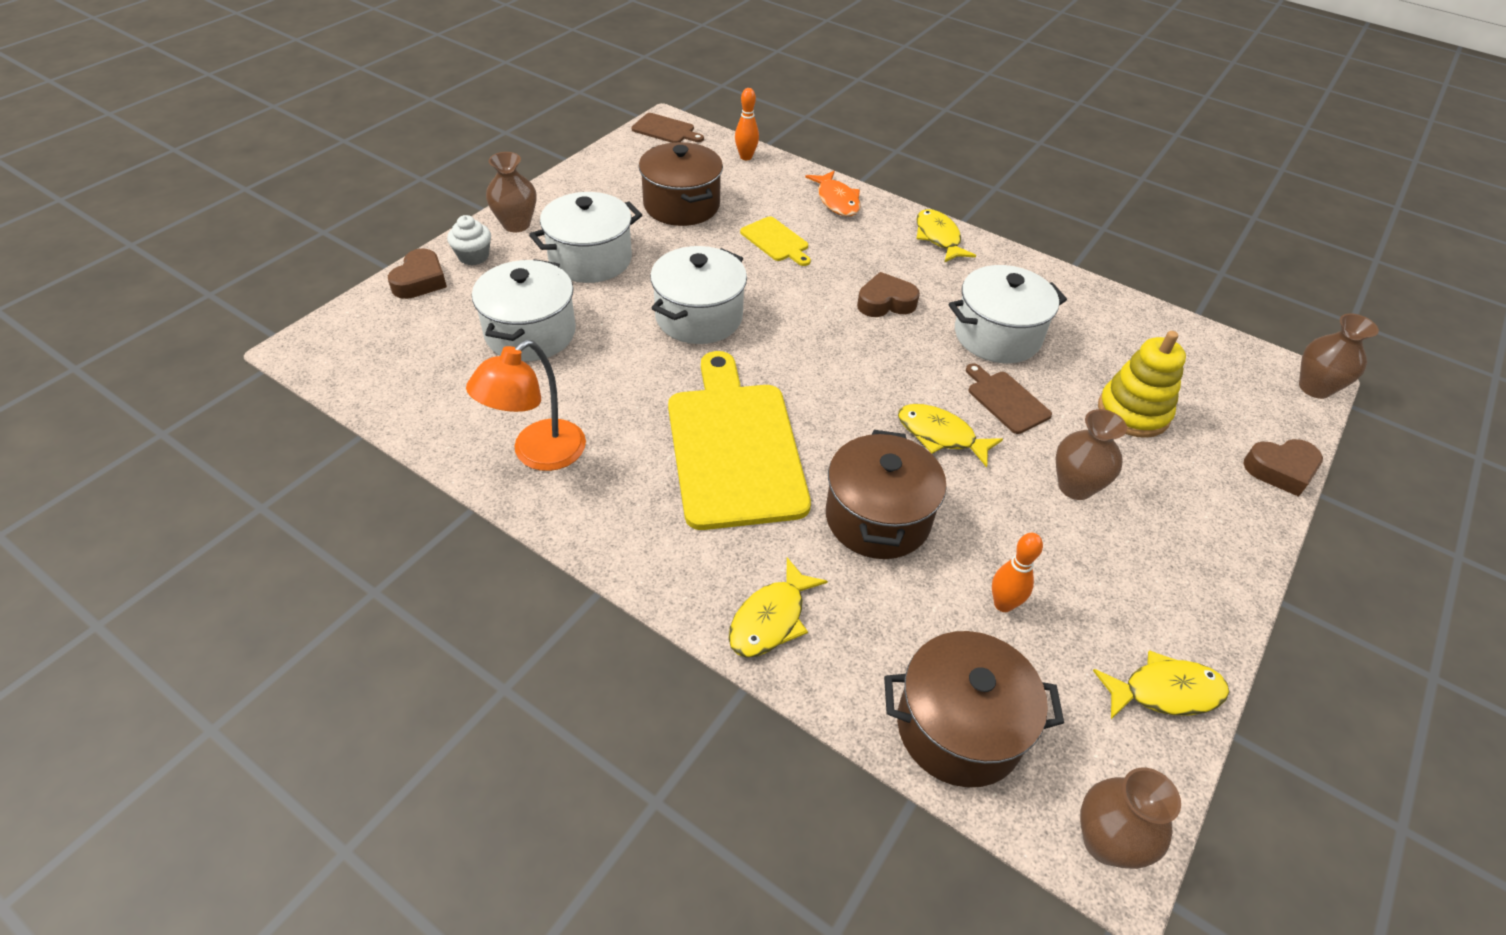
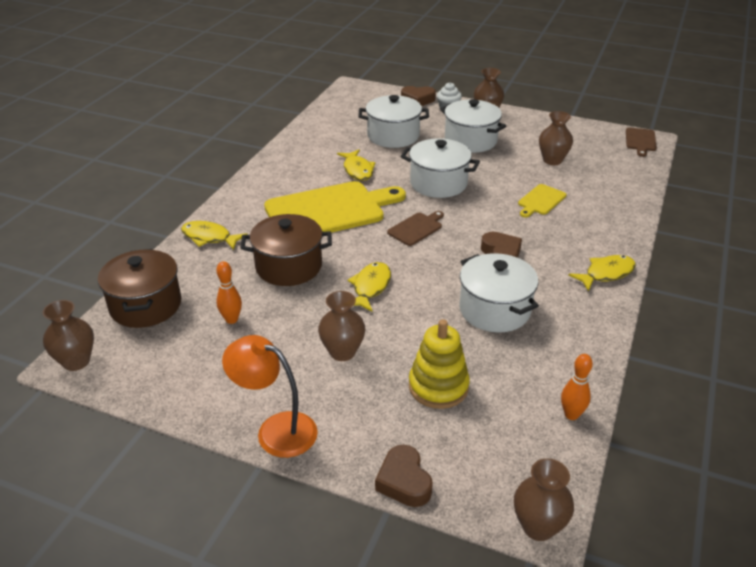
camera: 80 degrees right, 10 degrees down
orange lamp [466,340,586,471] -> orange lamp moved to [222,335,318,458]
brown pot [639,142,723,226] -> brown vase [539,111,573,165]
orange bowling pin [735,88,759,160] -> orange bowling pin moved to [561,354,593,420]
orange fish [805,171,861,216] -> none
brown cutting board [966,363,1052,434] -> brown cutting board moved to [387,211,444,246]
yellow fish [1093,650,1229,719] -> yellow fish moved to [337,150,375,181]

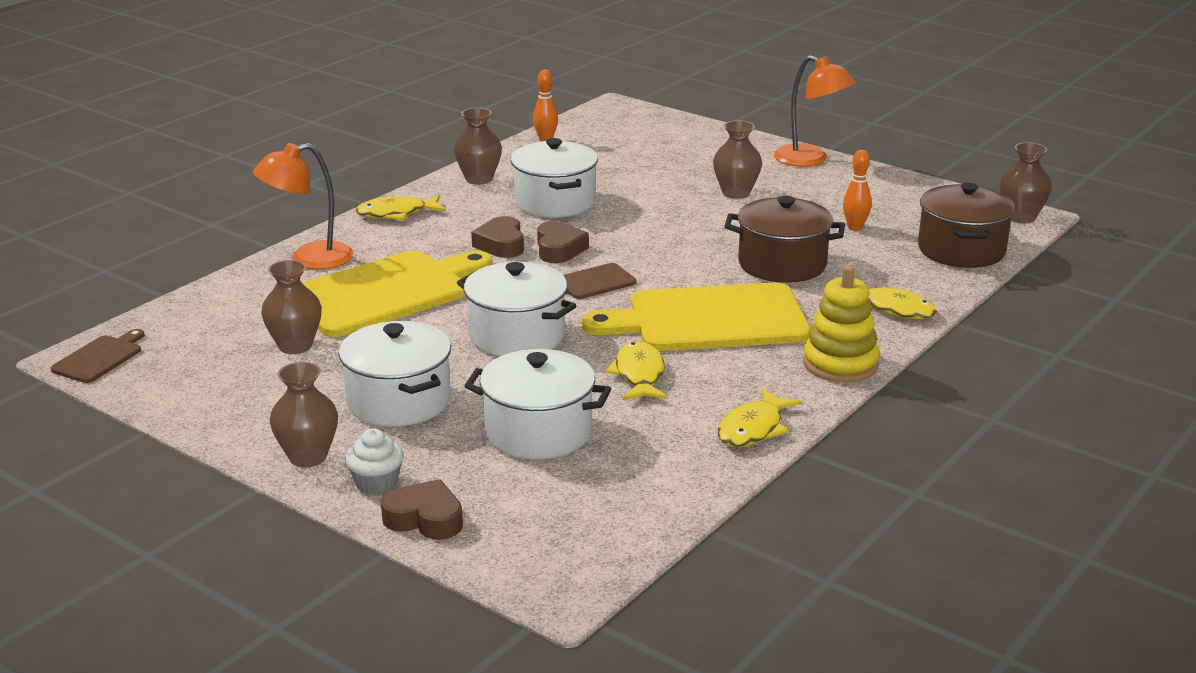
camera: 165 degrees left, 10 degrees down
yellow fish [347,262,391,312] -> yellow fish moved to [718,388,802,447]
brown heart [375,445,433,507] -> brown heart moved to [537,221,589,263]
yellow stacking toy [409,319,470,409] -> yellow stacking toy moved to [803,265,880,383]
brown vase [514,458,574,541] -> brown vase moved to [454,108,502,185]
yellow cutting board [518,184,567,218] -> yellow cutting board [302,250,492,337], size x2.22
none -> orange lamp [253,143,354,270]

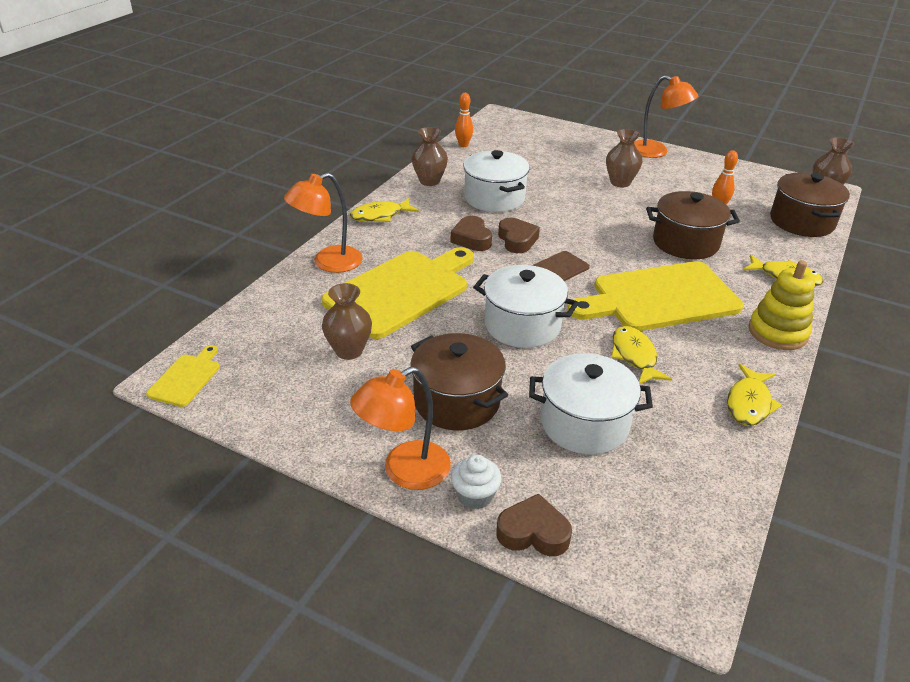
camera: 10 degrees left, 10 degrees up
brown cutting board [51,329,144,383] -> yellow cutting board [146,345,220,407]
brown vase [270,362,338,467] -> orange lamp [350,367,451,490]
white pot [339,321,451,427] -> brown pot [410,333,508,430]

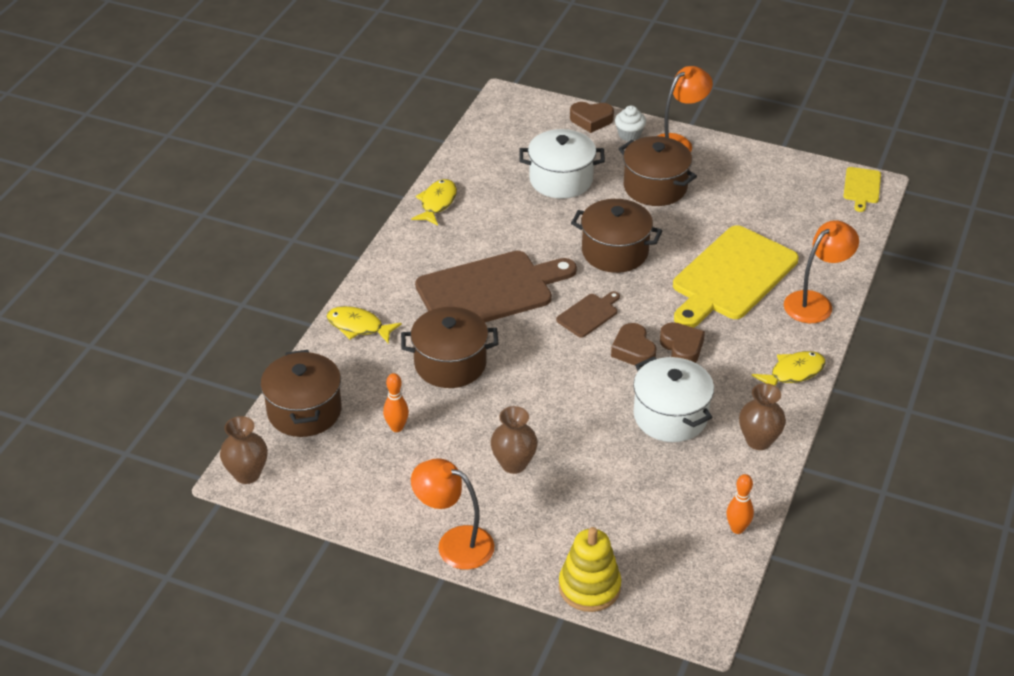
camera: 175 degrees right, 5 degrees up
brown vase [322,283,372,360] -> none
white pot [473,265,579,348] -> brown pot [571,199,663,273]
yellow cutting board [567,261,744,331] -> brown cutting board [415,251,577,322]
yellow fish [611,326,672,384] -> none
yellow stacking toy [749,260,815,350] -> yellow stacking toy moved to [559,527,621,612]

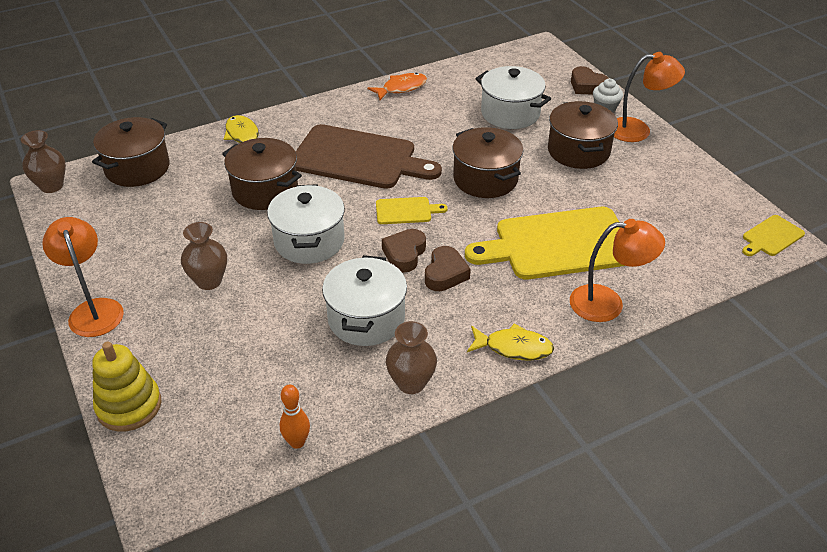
camera: 40 degrees right, 0 degrees up
orange bowling pin [383,373,409,432] -> none
yellow fish [411,179,457,226] -> orange fish [368,73,427,100]
brown cutting board [556,291,620,338] -> yellow cutting board [376,197,448,224]
none -> white pot [267,184,345,264]

